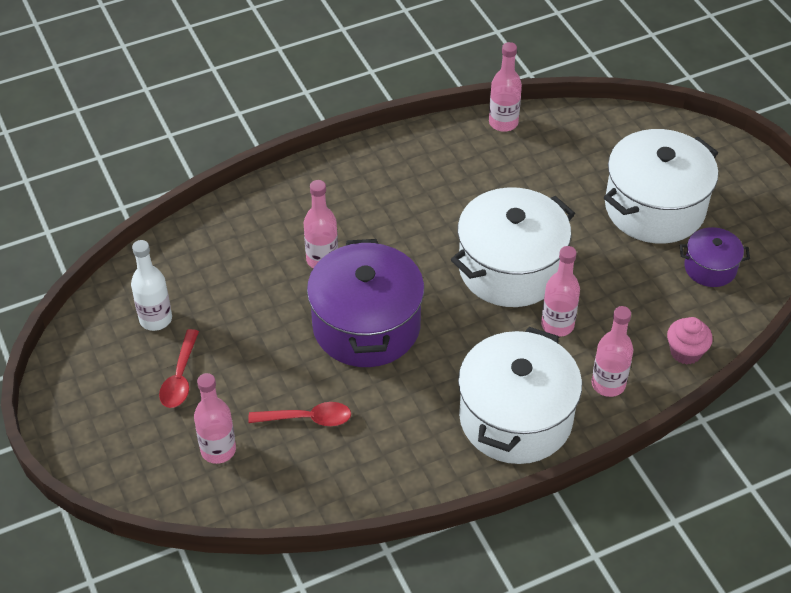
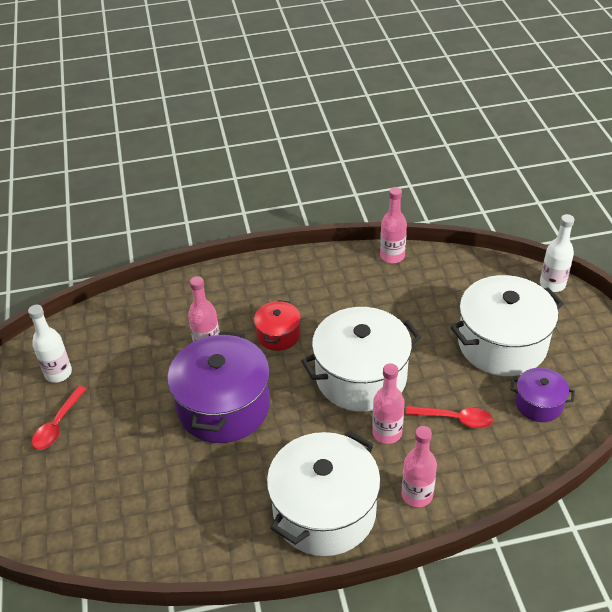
camera: 15 degrees right, 5 degrees down
pink bottle [194,373,236,464] -> none
red spoon [248,402,351,426] -> red spoon moved to [406,406,493,428]
pink cupcake [667,317,713,365] -> none
none -> red pot [254,300,301,351]
none -> white bottle [540,214,575,292]

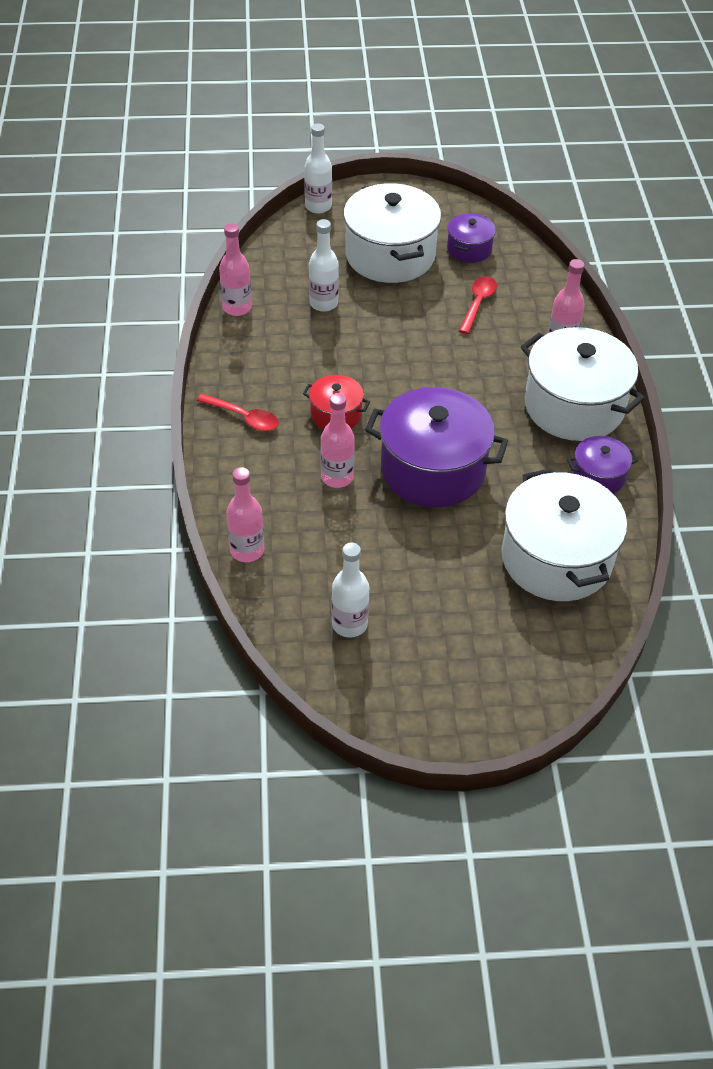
camera: 85 degrees left, 5 degrees up
red spoon [32,386,87,450] -> red spoon moved to [197,393,279,431]
white pot [301,307,421,412] -> white pot moved to [501,468,627,601]
pink bottle [372,363,405,444] -> pink bottle moved to [226,467,264,562]
none -> white bottle [309,219,339,312]
none -> purple pot [567,436,638,494]

